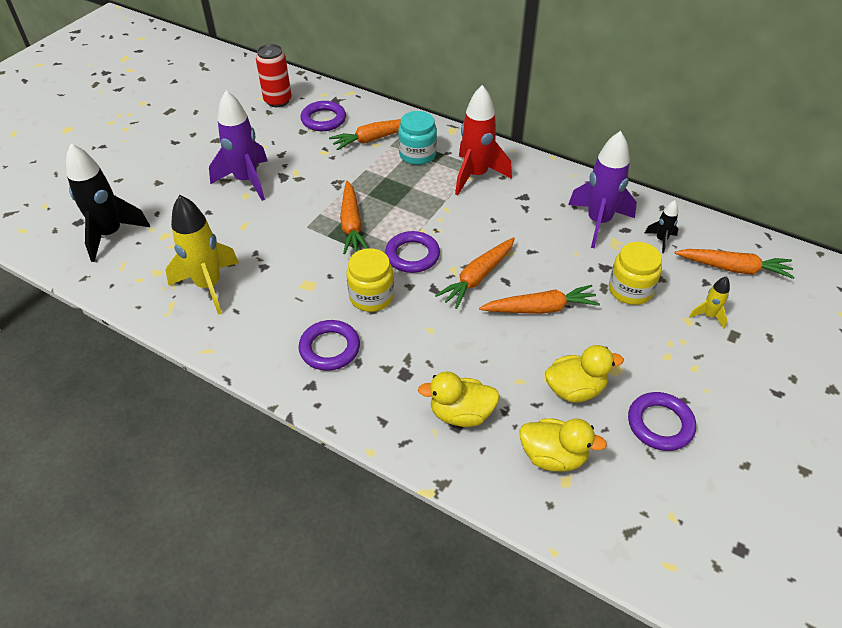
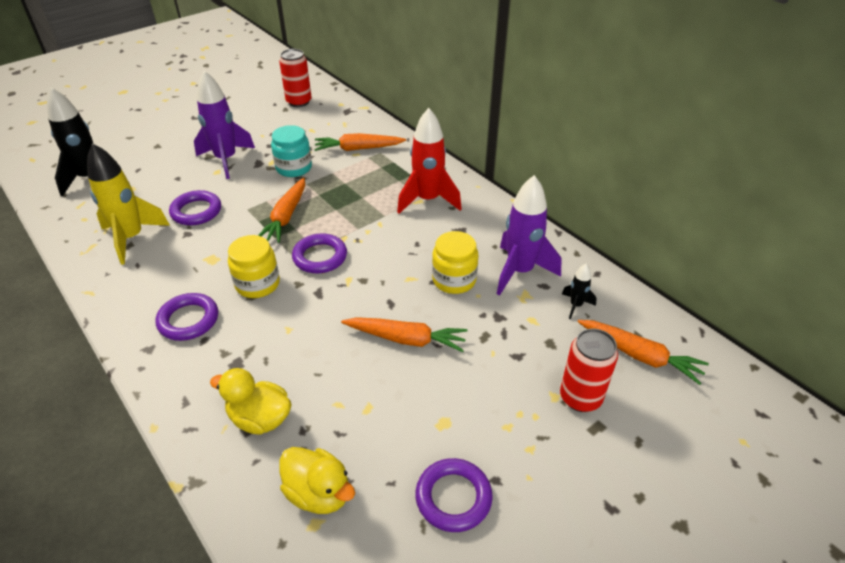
camera: 20 degrees right, 5 degrees down
purple ring [301,101,346,131] -> purple ring moved to [169,190,221,225]
turquoise jar [398,111,437,165] -> turquoise jar moved to [271,125,312,177]
orange carrot [435,237,515,309] -> none
yellow duck [545,345,624,403] -> none
yellow jar [609,242,662,305] -> yellow jar moved to [432,231,478,294]
yellow rocket [689,276,730,329] -> red can [560,328,618,412]

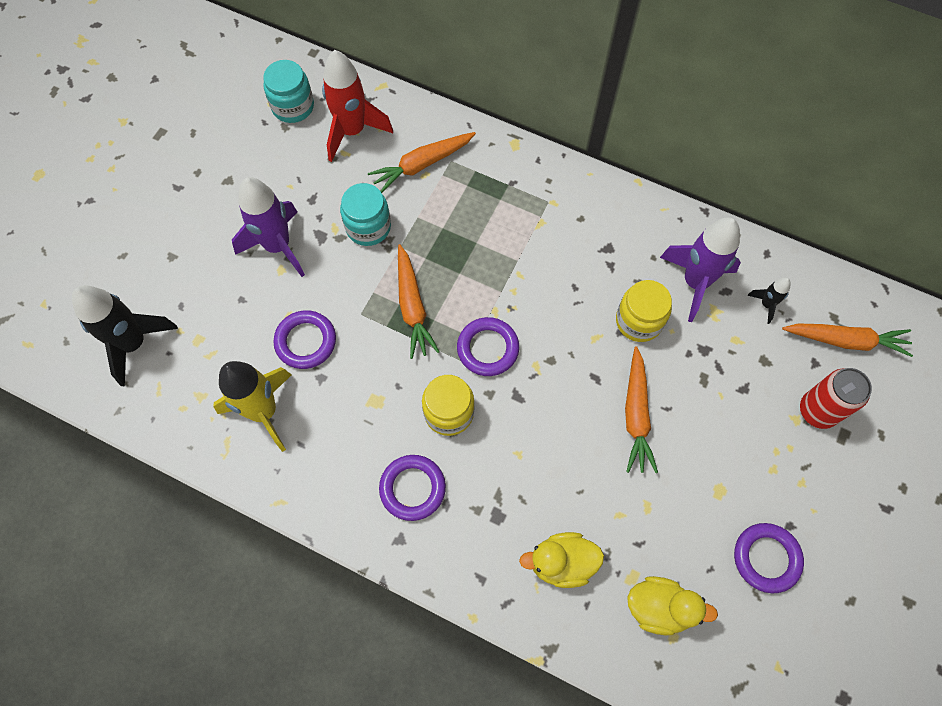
camera: 25 degrees left, 25 degrees up
red can [279,49,312,107] -> turquoise jar [263,60,314,123]
orange carrot [341,317,468,352] -> orange carrot turned 105 degrees clockwise [625,346,658,473]
red rocket [397,108,462,214] -> red rocket moved to [322,50,393,162]

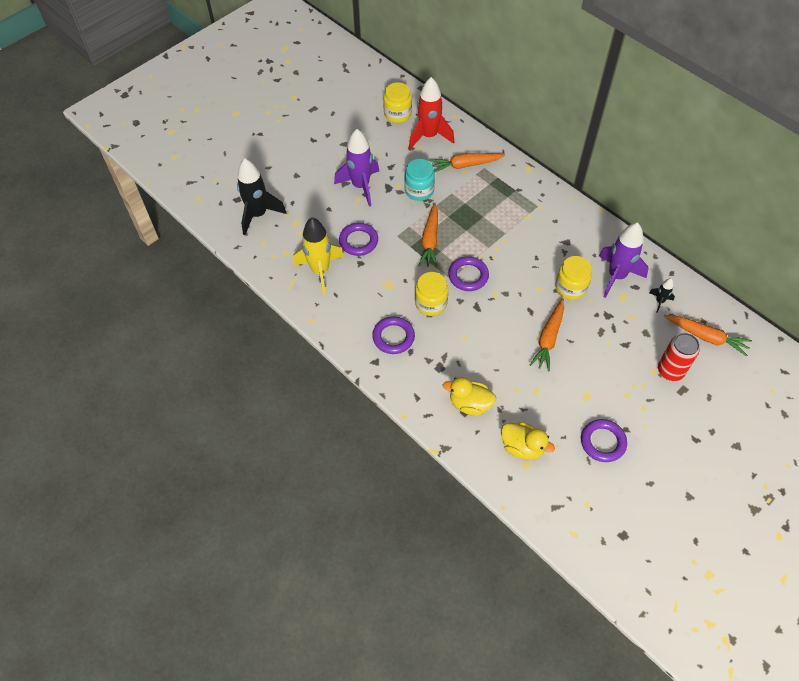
camera: 20 degrees right, 10 degrees down
turquoise jar [263,60,314,123] -> yellow jar [383,82,412,123]

